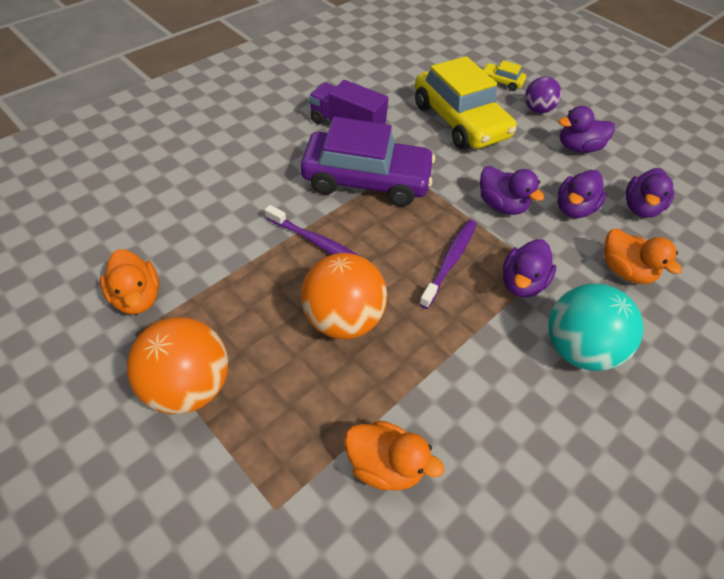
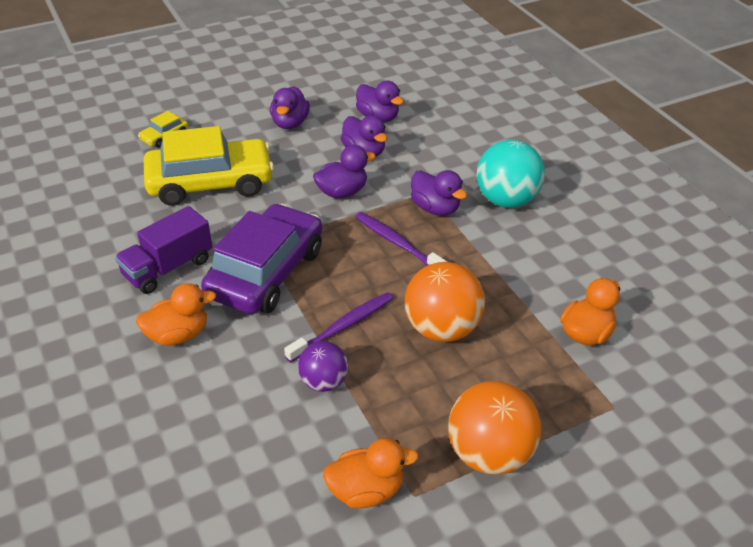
camera: 70 degrees left, 10 degrees down
purple ball [525,77,561,113] -> purple ball moved to [298,341,348,392]
orange duck [604,228,682,284] -> orange duck moved to [136,283,216,346]

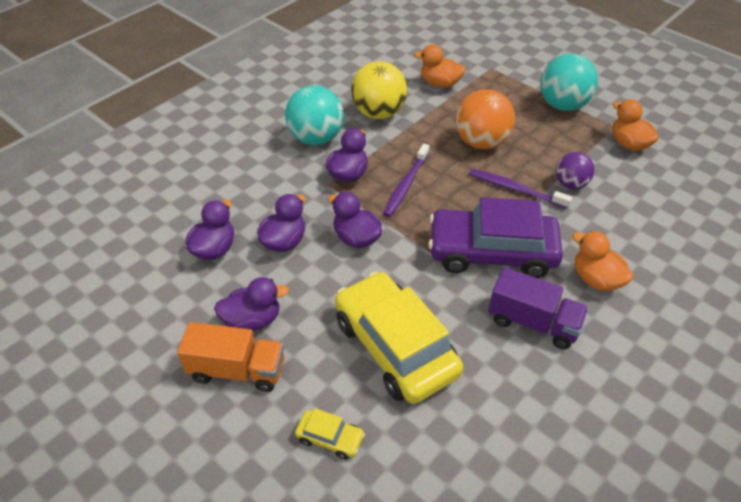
camera: 110 degrees left, 5 degrees up
orange ball [448,381,541,475] -> turquoise ball [540,54,598,111]
none -> orange truck [177,322,284,392]
none -> yellow ball [351,61,407,119]

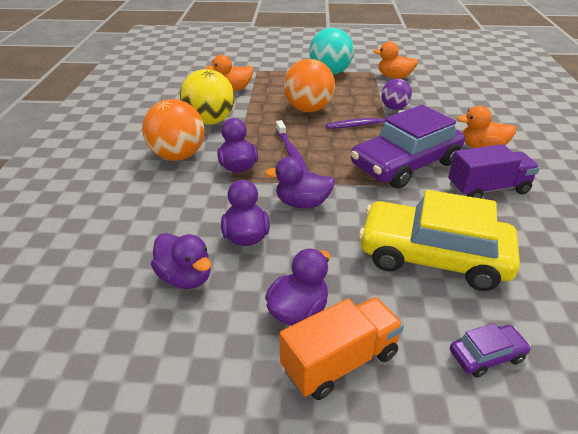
camera: 40 degrees left, 10 degrees down
purple duck [186,200,234,260] -> purple duck turned 150 degrees clockwise [151,233,211,289]
turquoise ball [285,85,344,145] -> orange ball [142,99,205,161]
yellow car [295,408,365,460] -> purple car [450,323,531,378]

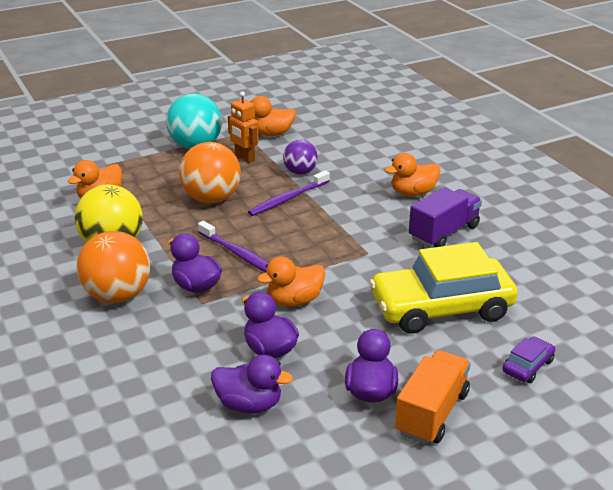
camera: 30 degrees left, 5 degrees down
purple duck [265,157,335,208] -> orange duck [257,257,325,307]
purple car [351,105,465,189] -> none
none -> orange robot [228,92,259,163]

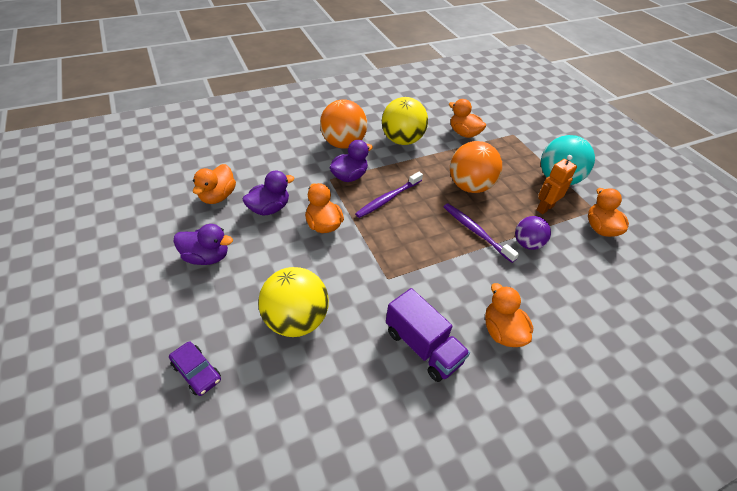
camera: 90 degrees right, 15 degrees up
purple duck [211,355,293,413] -> orange duck [193,164,236,204]
yellow car [369,242,518,334] -> yellow ball [258,267,329,337]
orange truck [395,350,471,445] -> none

